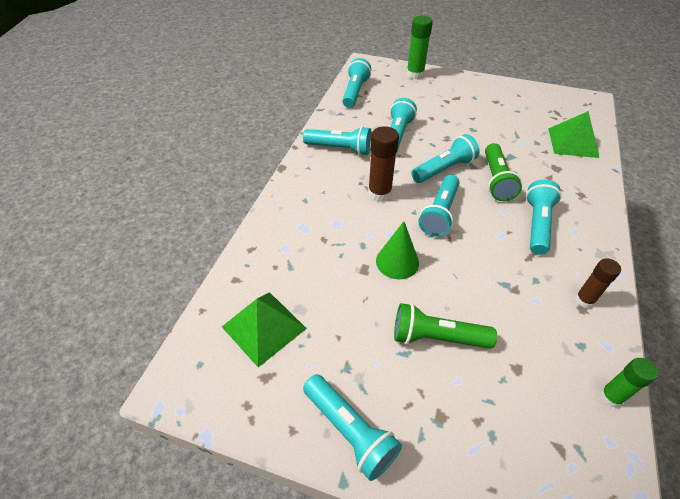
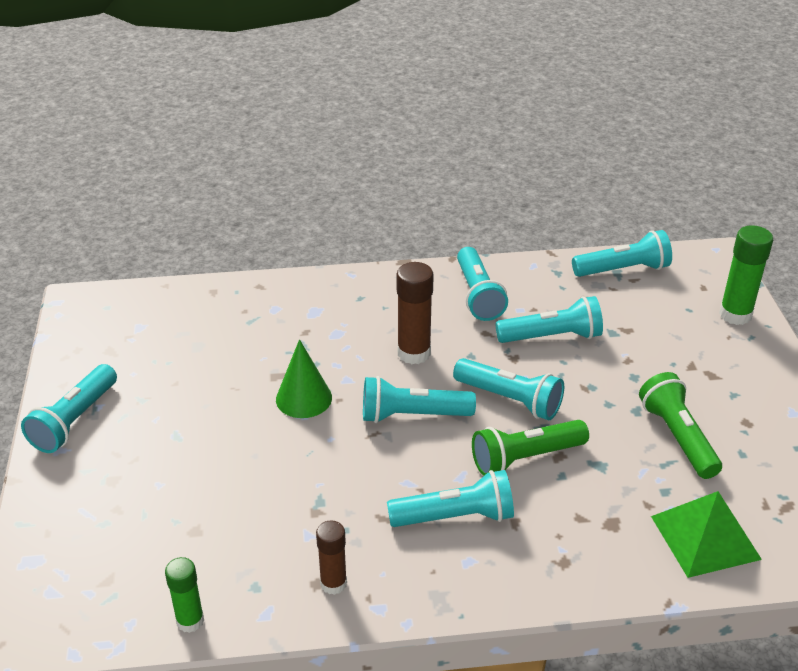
camera: 65 degrees right, 10 degrees down
green pyramid [222,292,307,367] -> none
green flashlight [394,303,497,349] -> green flashlight moved to [639,372,722,479]

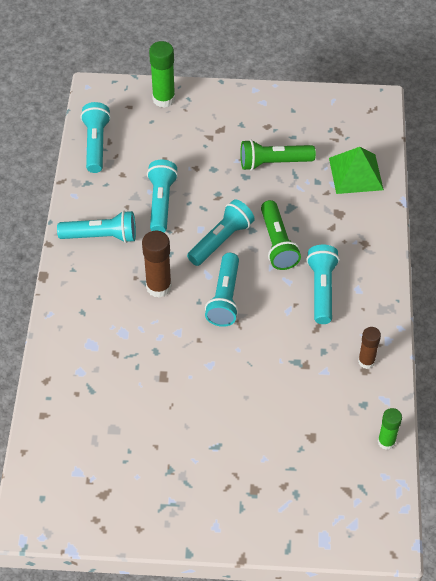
camera: 80 degrees left, 15 degrees up
turquoise flashlight [21,364,117,453] -> none
green cone [276,339,332,418] -> none

